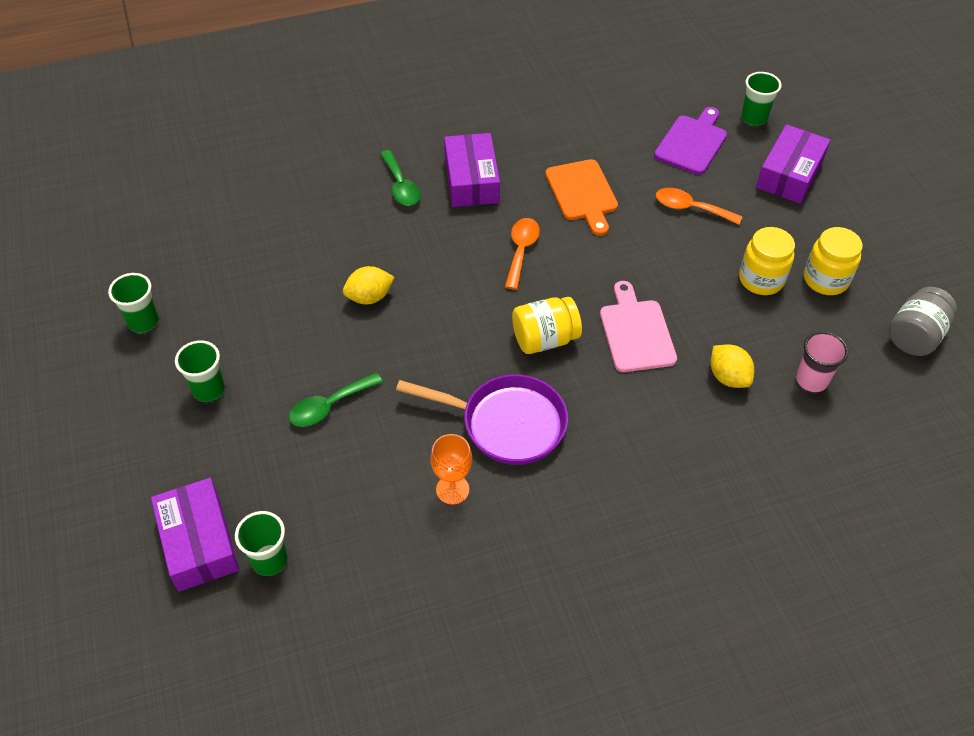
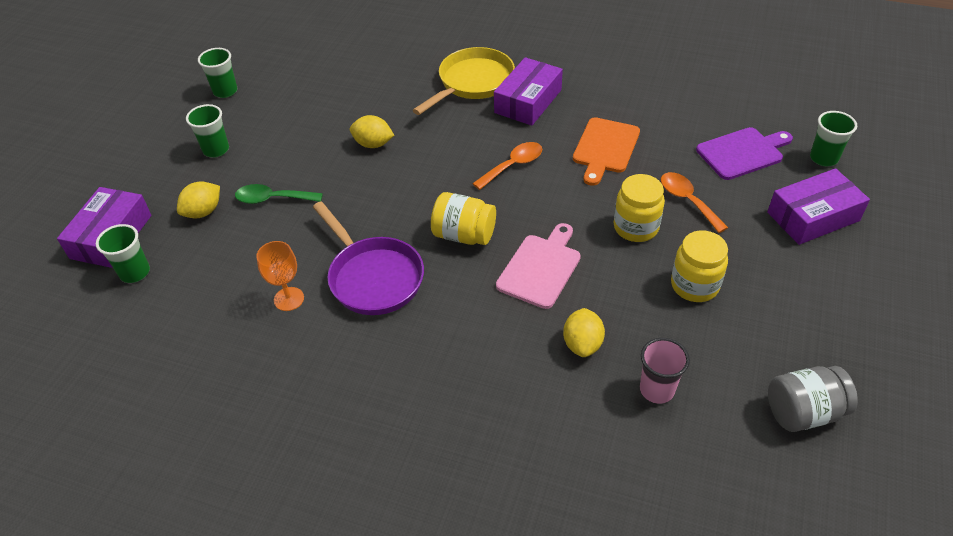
camera: 40 degrees right, 5 degrees down
green spoon [380,150,420,206] -> yellow pan [413,47,515,115]
yellow jar [804,227,863,295] -> yellow jar moved to [614,174,665,242]
none -> yellow lemon [177,181,220,218]

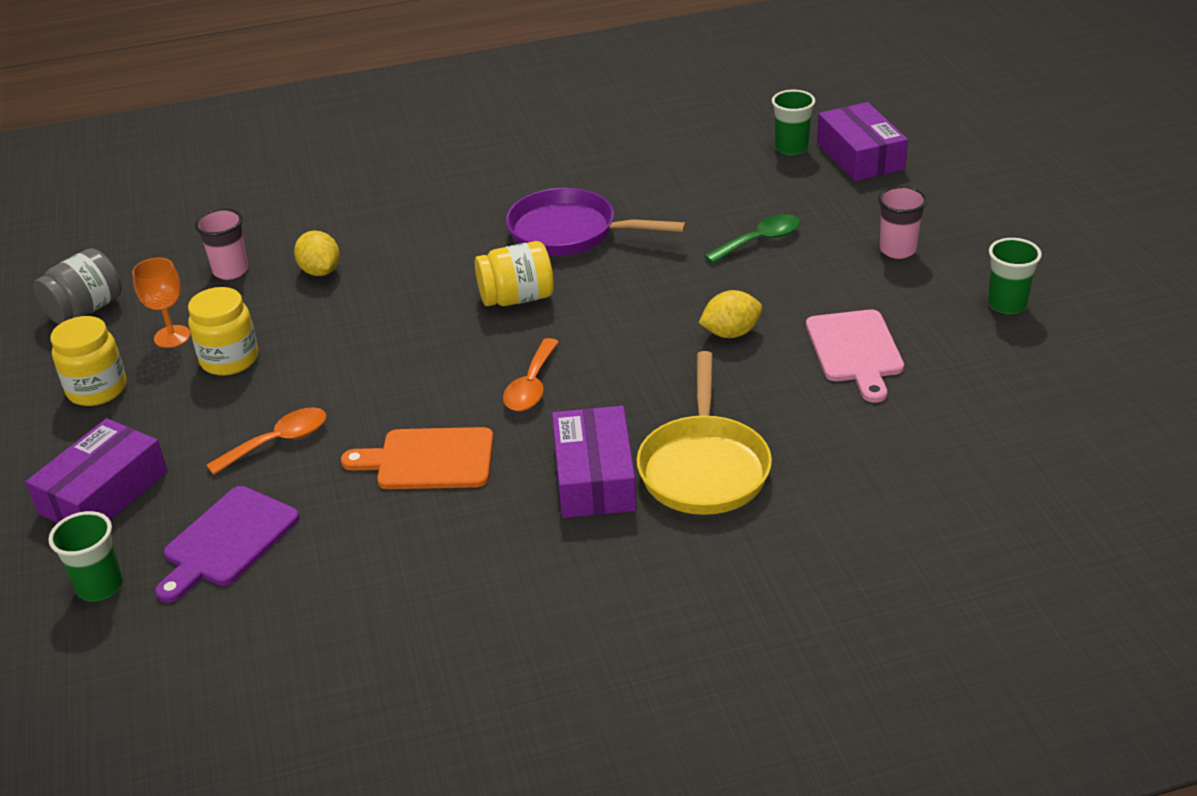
camera: 145 degrees right, 10 degrees down
yellow lemon [177,181,220,218] -> none
green cup [186,104,229,158] -> pink cup [878,186,927,259]
orange goblet [256,241,304,311] -> orange goblet moved to [132,257,191,348]
pink cutting board [496,223,581,309] -> pink cutting board moved to [806,310,904,403]
orange cutting board [573,117,640,186] -> orange cutting board turned 75 degrees counterclockwise [341,427,494,489]
yellow jar [614,174,665,242] -> yellow jar moved to [50,316,127,406]
orange spoon [661,172,728,233] -> orange spoon turned 60 degrees counterclockwise [206,407,327,475]

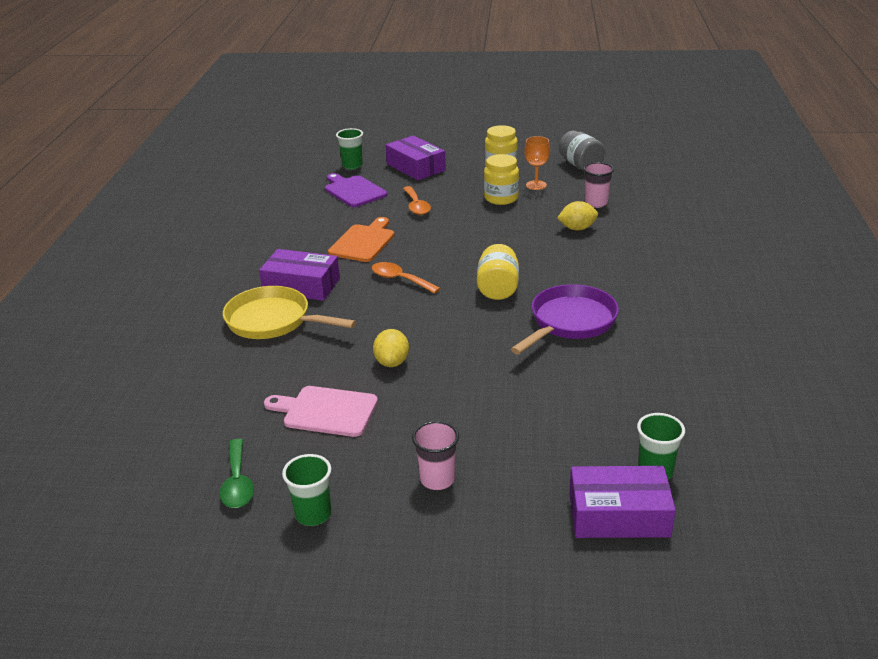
camera: 110 degrees right, 5 degrees down
green spoon [705,214,800,263] -> green spoon moved to [220,439,254,508]

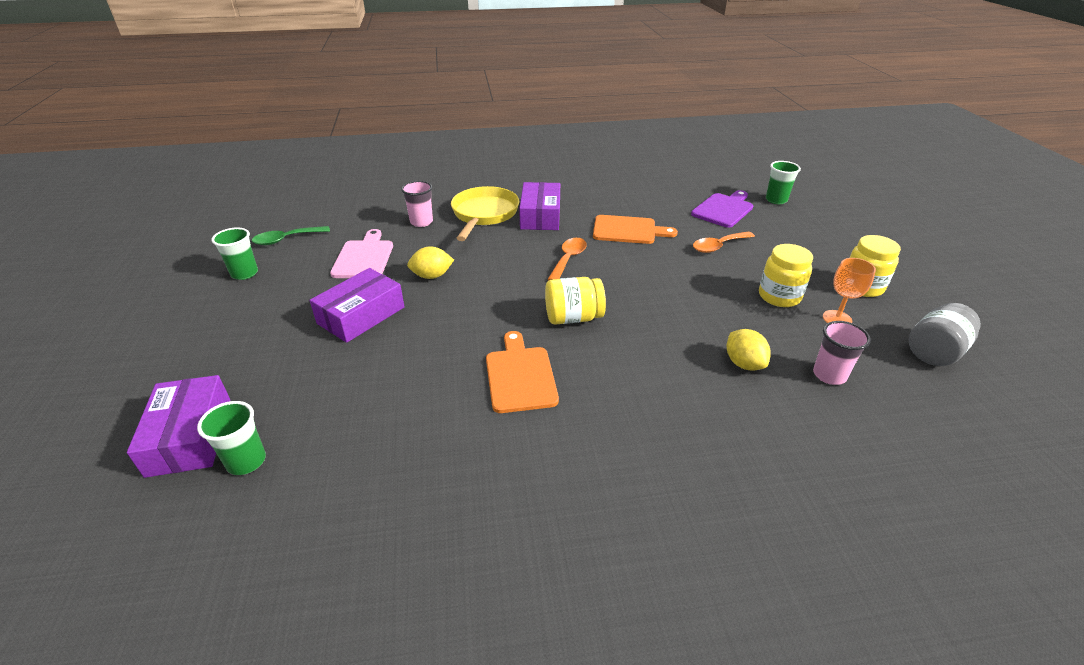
camera: 75 degrees right, 5 degrees up
purple box [385,135,446,180] -> purple box moved to [309,268,405,343]
pink cup [412,421,459,490] -> pink cup moved to [401,181,433,227]
purple pan [511,284,619,354] -> orange cutting board [486,331,559,413]

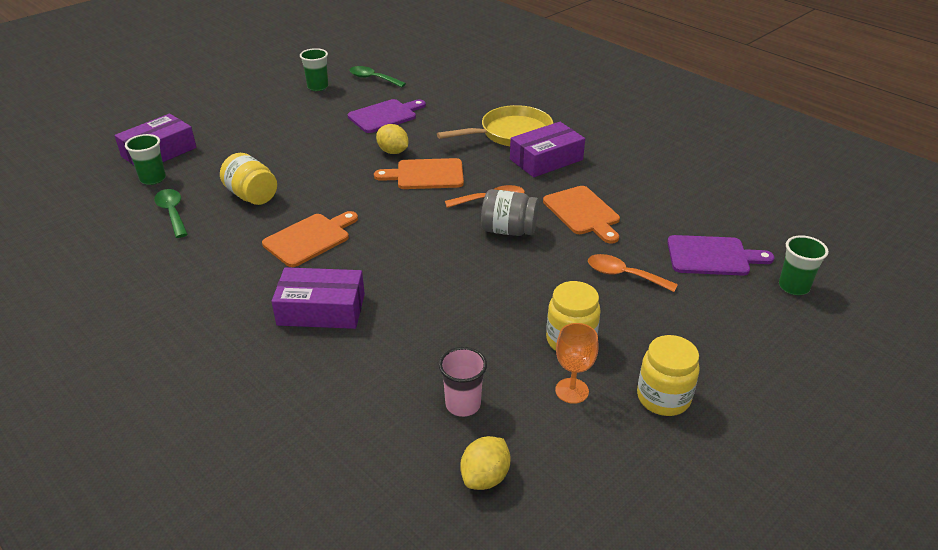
camera: 55 degrees right, 0 degrees up
purple box [309,268,405,343] -> purple box moved to [271,267,365,329]
pink cutting board [330,229,393,278] -> purple cutting board [348,99,426,133]
pink cup [401,181,433,227] -> none
yellow jar [545,277,606,325] -> yellow jar moved to [220,153,277,205]
yellow lemon [727,329,771,371] -> yellow lemon moved to [460,436,511,490]
grey jar [909,303,981,366] -> grey jar moved to [481,189,539,236]
none -> green spoon [154,189,188,238]
none -> orange cutting board [374,158,464,189]

